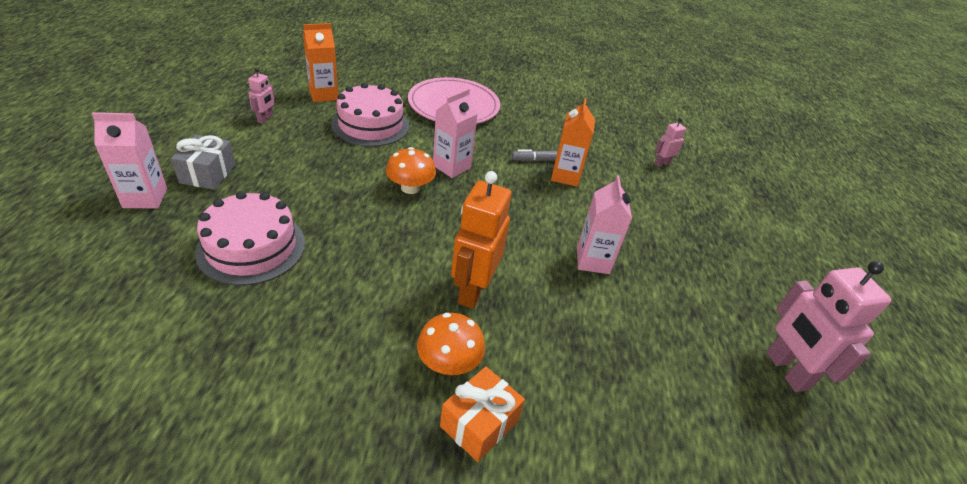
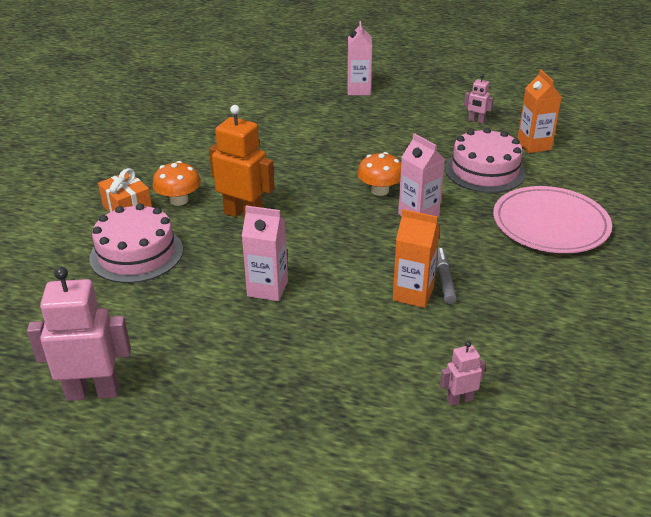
camera: 105 degrees right, 5 degrees down
grey gift [171,135,236,190] -> none
pink cake [195,191,305,286] -> pink cake moved to [89,203,183,283]
pink robot [654,118,686,167] -> pink robot turned 90 degrees counterclockwise [440,341,486,406]

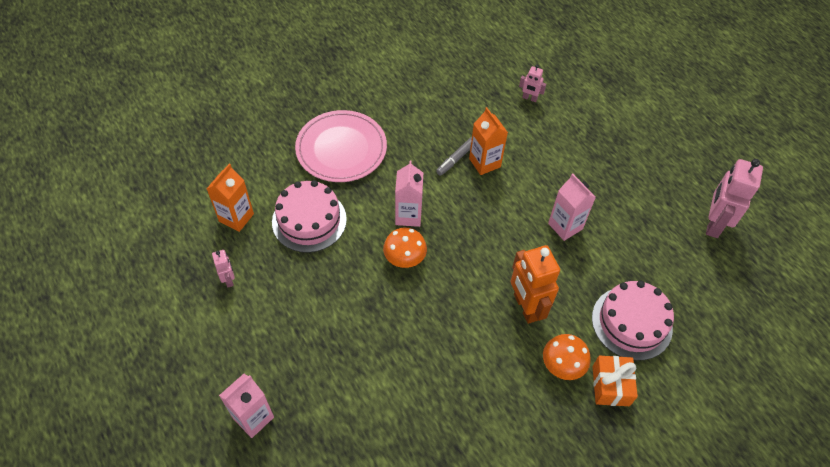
camera: 140 degrees left, 20 degrees up
pink robot [27,267,131,401] -> pink robot turned 75 degrees clockwise [706,159,763,238]

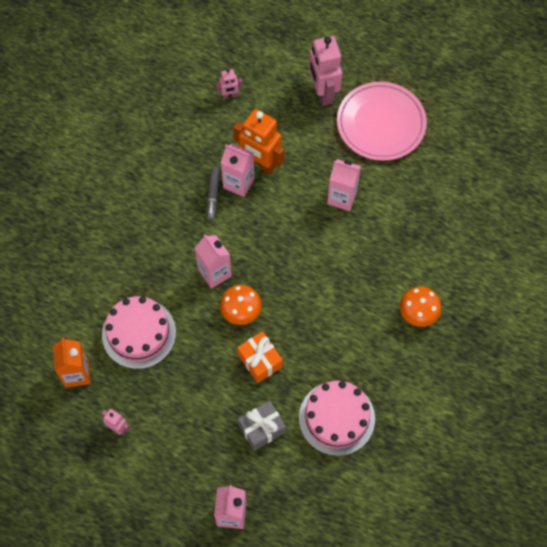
camera: 35 degrees left, 10 degrees up
pink plate [295,110,387,182] -> pink plate moved to [337,82,427,161]
orange carton [469,107,508,175] -> pink carton [221,144,255,197]
orange robot [511,245,560,324] -> orange robot moved to [233,109,284,174]
pink cake [592,281,674,360] -> pink cake moved to [299,381,375,456]
orange gift [593,356,638,406] -> orange gift moved to [237,331,283,383]
pink robot [706,159,763,238] -> pink robot moved to [309,36,342,106]
none -> grey gift [238,401,286,451]

